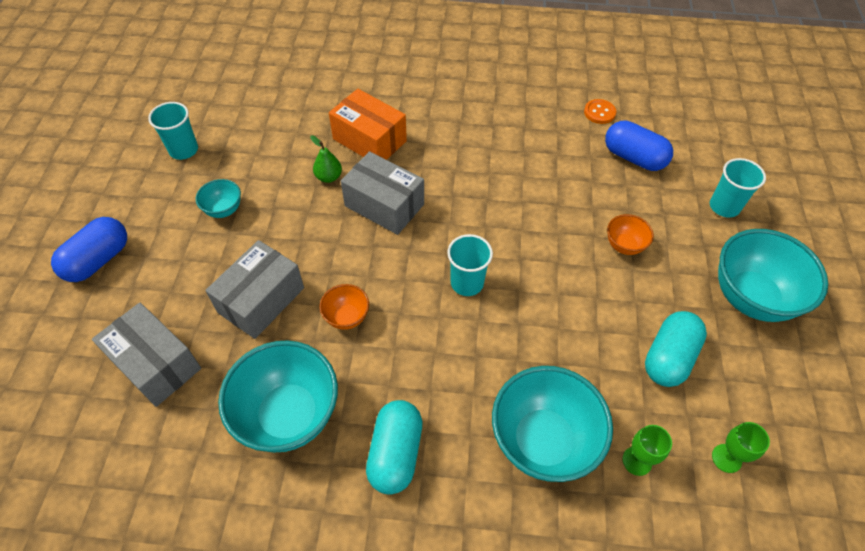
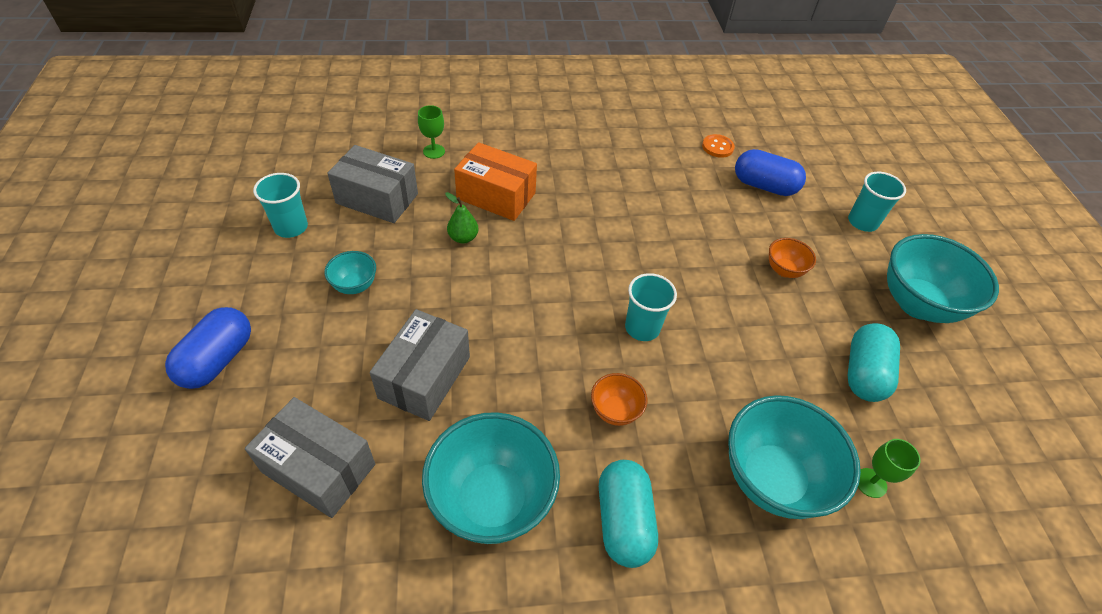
camera: 15 degrees left, 5 degrees down
orange bowl [319,284,369,330] -> orange bowl moved to [591,373,647,426]
grey box [341,151,424,235] -> grey box moved to [327,145,418,223]
green goblet [712,422,770,473] -> green goblet moved to [418,105,445,159]

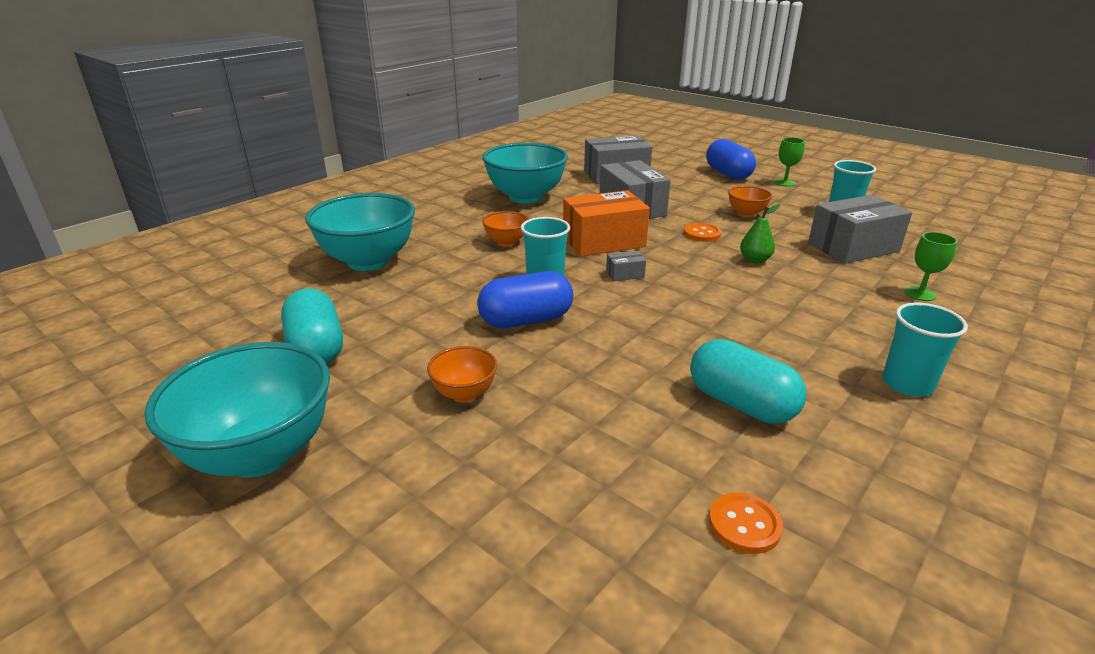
camera: 140 degrees right, 20 degrees down
turquoise bowl [324,251,376,294] -> orange bowl [728,186,772,217]
orange box [454,142,537,221] -> orange box moved to [563,190,650,256]
turquoise capsule [599,460,658,568] -> turquoise capsule moved to [690,339,806,424]
blue capsule [735,149,806,196] -> blue capsule moved to [477,271,573,328]
turquoise cup [848,172,906,232] -> turquoise cup moved to [882,303,968,396]
green goblet [858,439,921,498] -> green goblet moved to [775,137,805,187]
none -> grey box [606,251,646,281]
none -> orange button [684,223,722,242]

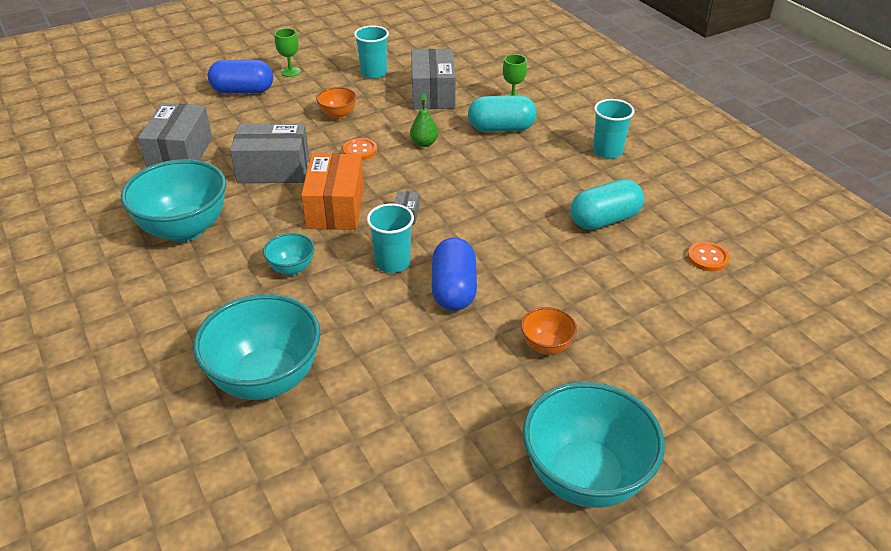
camera: 70 degrees left, 10 degrees up
turquoise capsule [281,288,343,364] -> turquoise capsule moved to [468,95,537,132]
orange bowl [482,211,529,246] -> turquoise bowl [263,233,314,275]

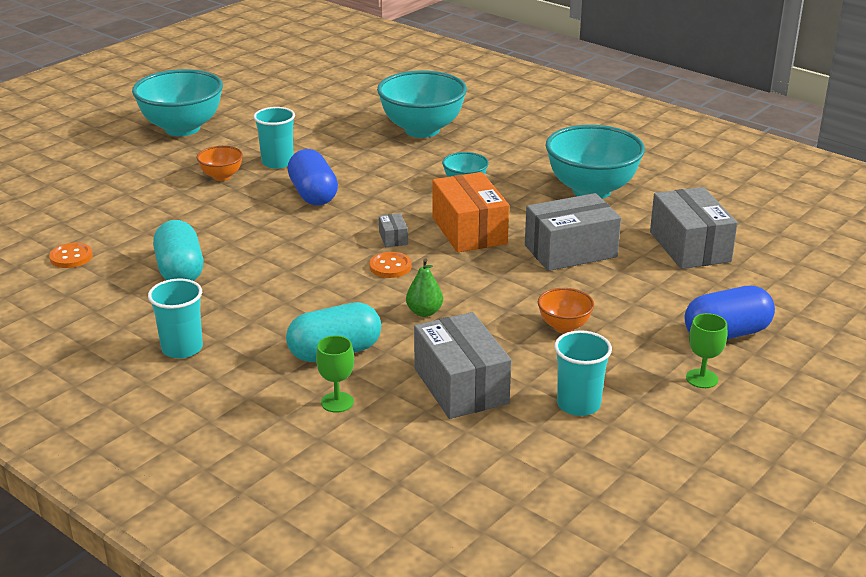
camera: 160 degrees right, 10 degrees down
orange button [343,138,377,160] -> orange button moved to [369,252,411,278]
turquoise cup [367,203,414,273] -> turquoise cup moved to [253,107,295,169]
turquoise capsule [570,179,644,230] -> turquoise capsule turned 60 degrees counterclockwise [153,220,203,281]

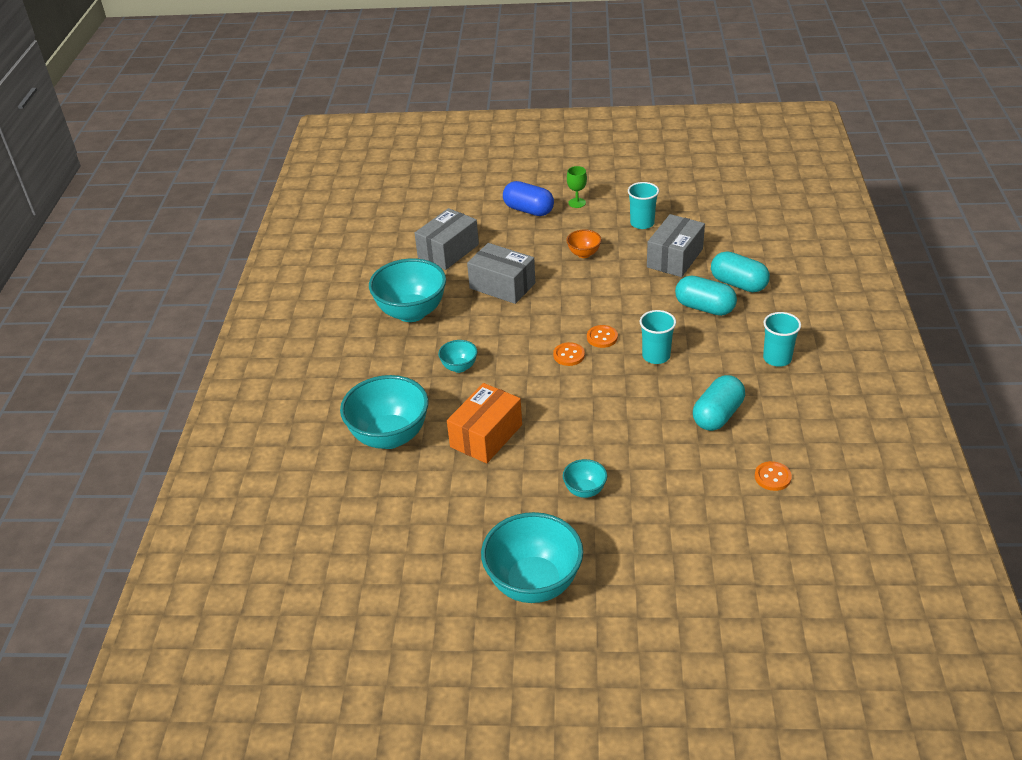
camera: 125 degrees left, 10 degrees up
orange bowl [197,146,243,181] -> turquoise bowl [563,459,607,498]
turquoise cup [253,107,295,169] -> turquoise cup moved to [640,310,676,364]
blue capsule [288,149,338,205] -> none
green goblet [316,336,354,412] -> turquoise capsule [711,251,770,292]
grey box [379,213,408,247] -> orange button [553,342,585,366]
green pear [406,259,443,317] -> none
orange box [433,172,509,252] -> orange box moved to [447,383,522,464]

